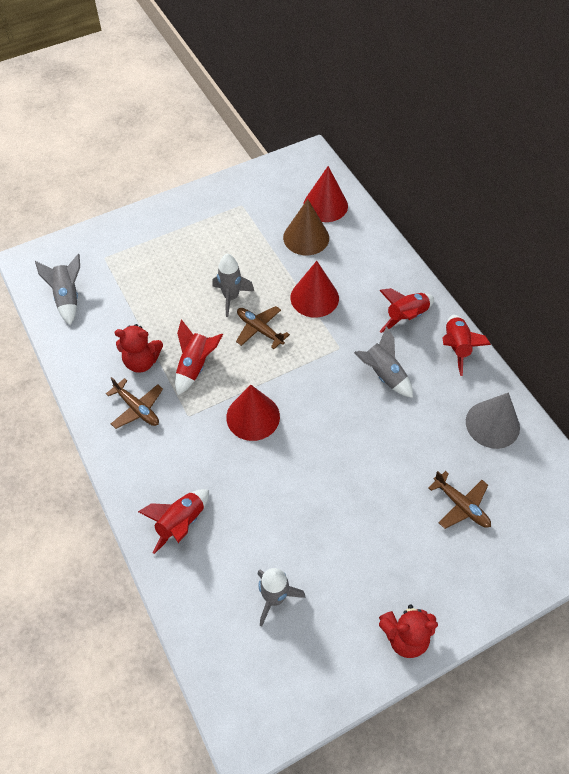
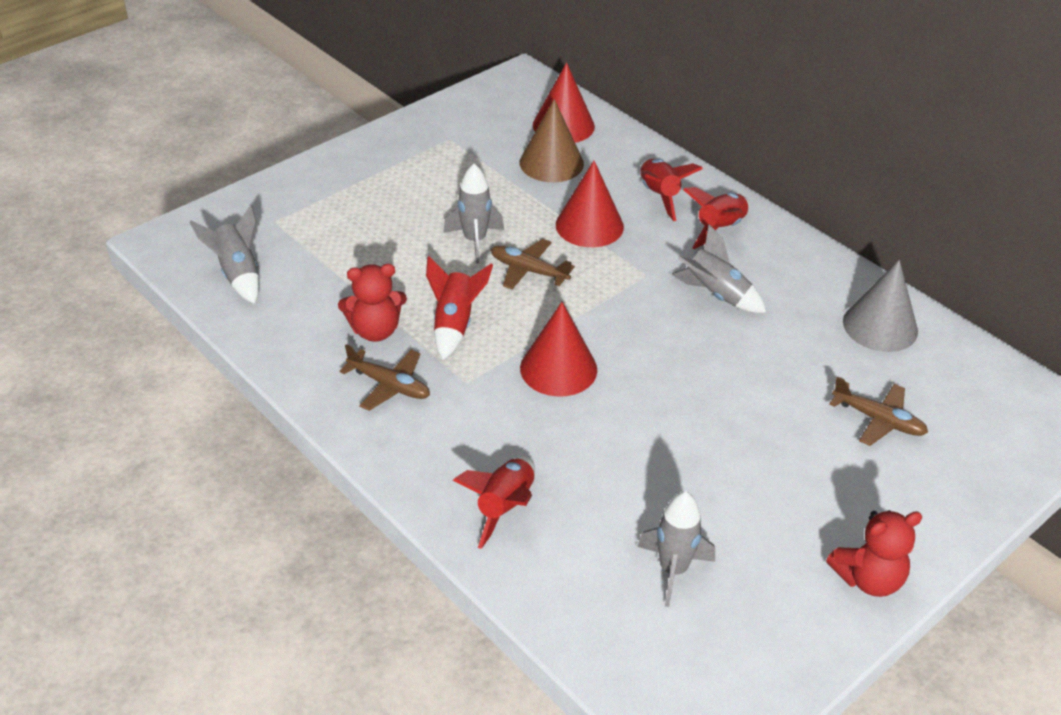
camera: 15 degrees left, 15 degrees down
red rocket [442,315,491,376] -> red rocket moved to [640,159,703,221]

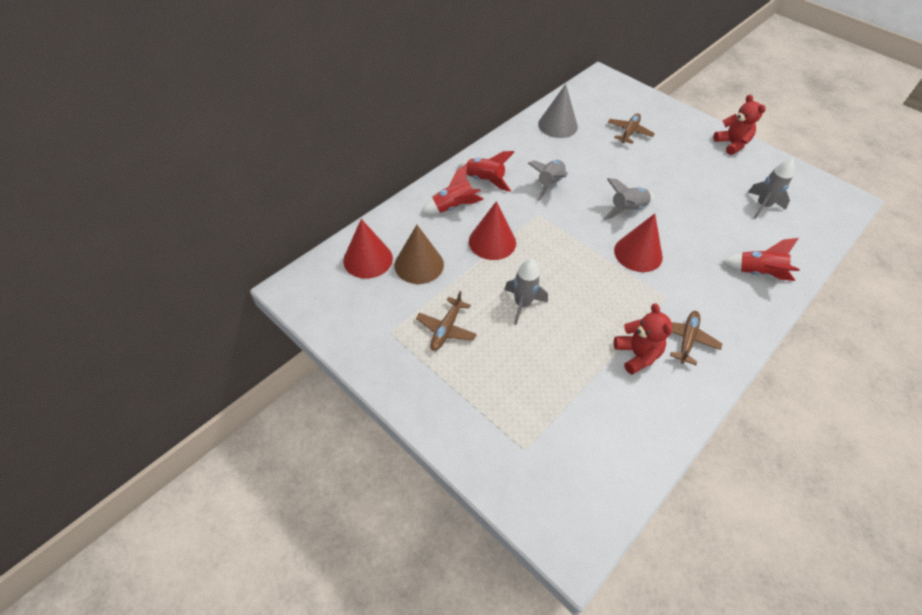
camera: 95 degrees left, 10 degrees up
grey rocket [189,205,259,304] -> grey rocket moved to [603,178,654,220]
red rocket [426,256,493,360] -> none
brown plane [491,239,575,289] -> brown plane moved to [416,291,477,351]

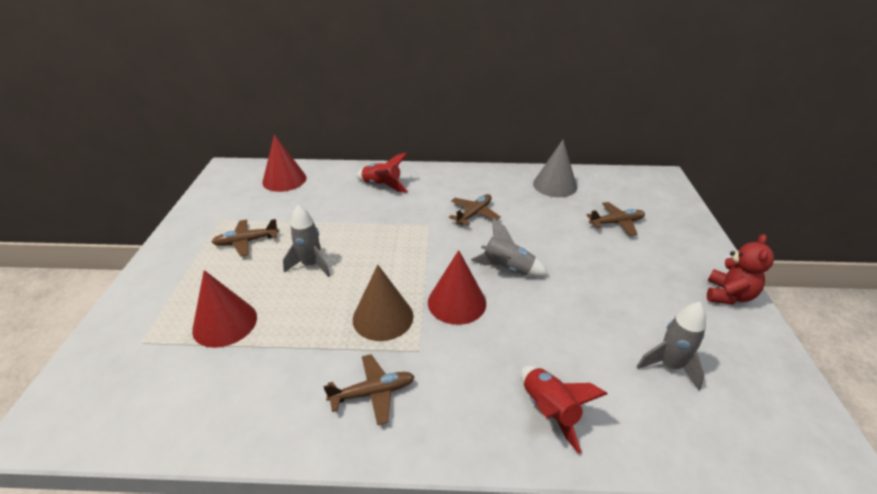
camera: 50 degrees right, 15 degrees down
brown cone [395,225,444,284] -> brown cone moved to [353,265,413,341]
red rocket [459,151,514,192] -> none
red cone [469,201,516,260] -> red cone moved to [192,270,257,348]
grey rocket [528,160,568,201] -> brown plane [449,194,501,226]
red teddy bear [614,303,672,375] -> none

